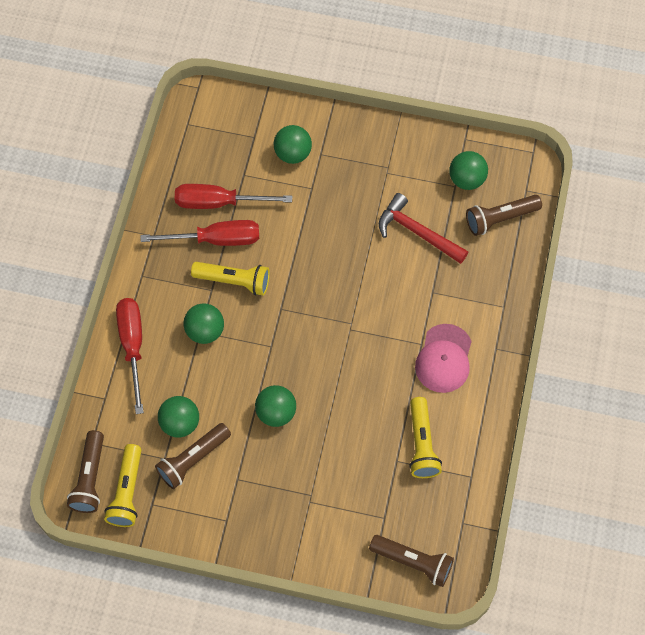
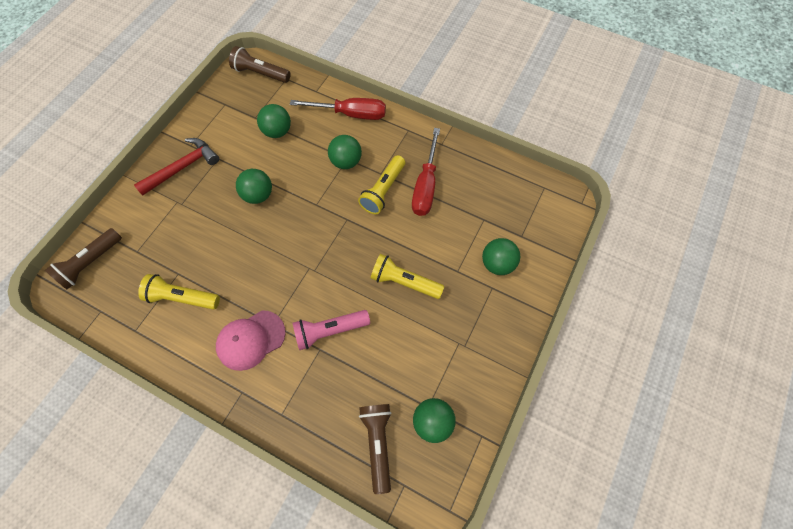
camera: 105 degrees right, 0 degrees up
yellow flashlight [104,444,141,527] -> yellow flashlight moved to [371,254,444,299]
brown flashlight [155,423,231,489] -> none
red screwdriver [175,184,292,209] -> none
red hammer [379,193,468,264] -> red hammer moved to [134,138,219,196]
pink cap [415,324,472,393] -> pink cap turned 60 degrees counterclockwise [216,310,286,371]
none -> pink flashlight [293,310,370,350]

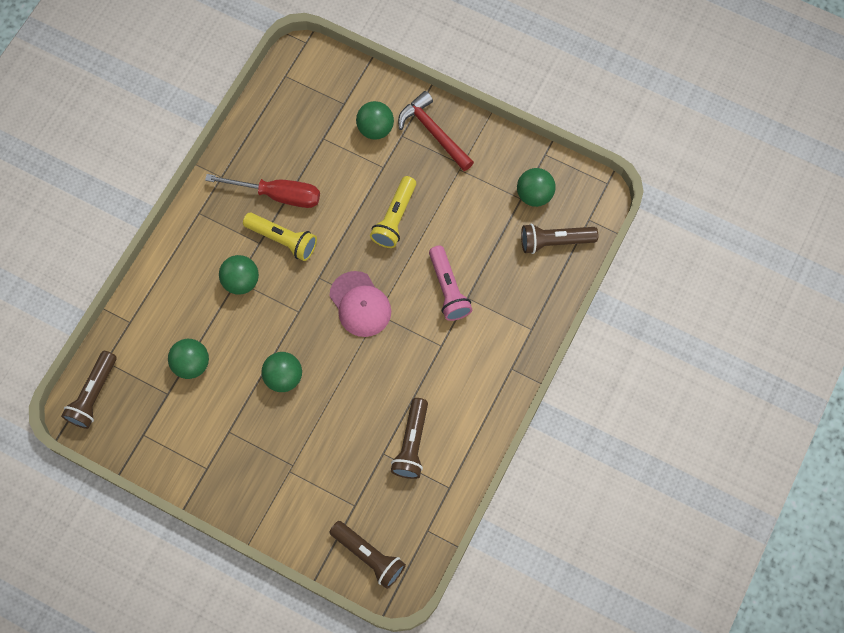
camera: 90 degrees left, 5 degrees up
red hammer [134,138,219,196] -> red hammer moved to [398,91,474,171]
yellow flashlight [138,274,220,310] -> brown flashlight [391,398,428,479]
pink cap [216,310,286,371] -> pink cap moved to [329,271,391,337]
red screwdriver [290,98,386,120] -> none

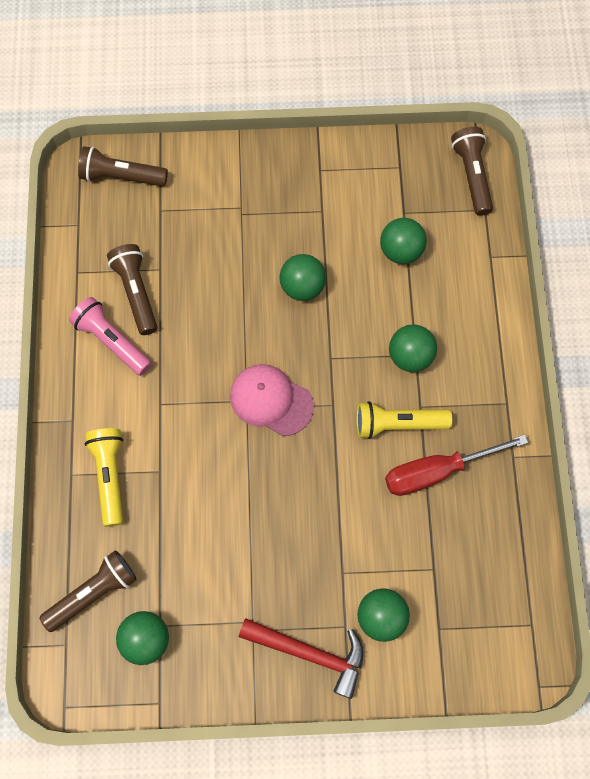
camera: 150 degrees right, 0 degrees up
yellow flashlight [370,176,416,248] -> yellow flashlight moved to [84,428,123,527]
pink flashlight [429,246,472,321] -> pink flashlight moved to [69,297,152,376]

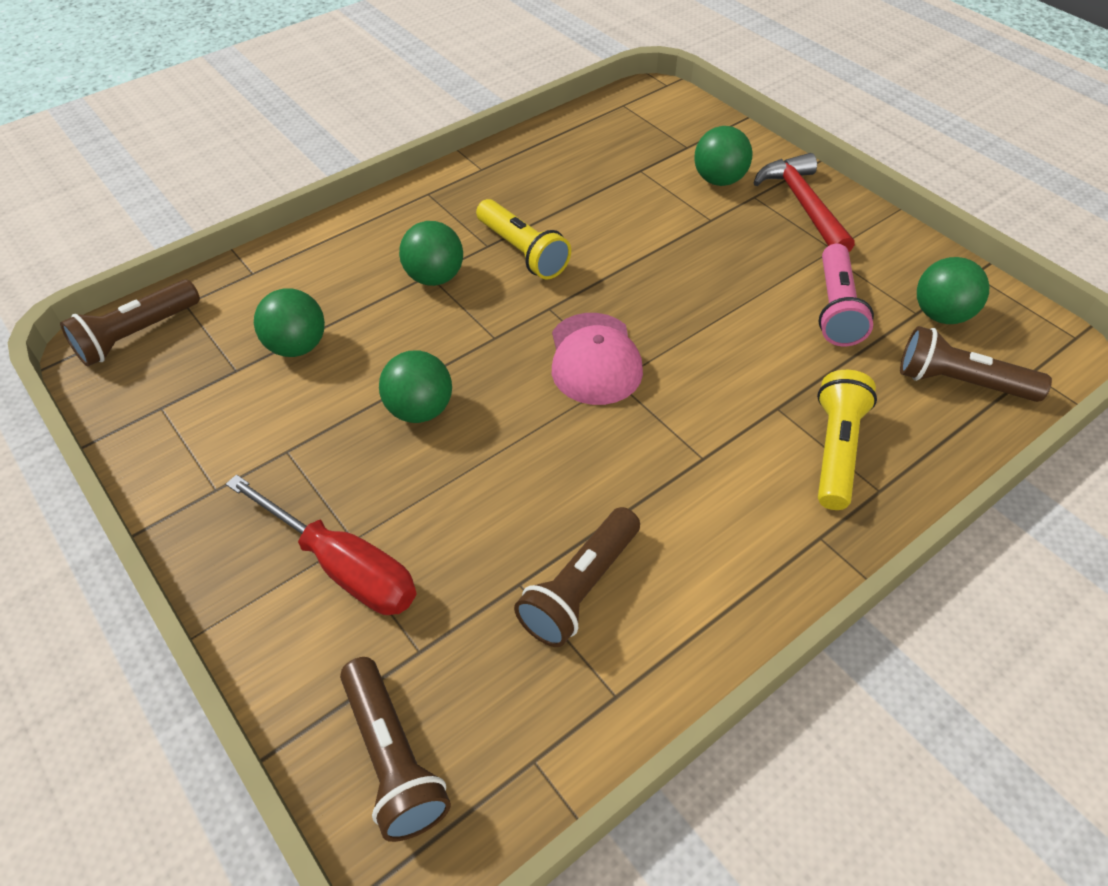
camera: 125 degrees left, 20 degrees down
pink flashlight [69,297,152,376] -> pink flashlight moved to [818,244,874,346]
yellow flashlight [84,428,123,527] -> yellow flashlight turned 150 degrees clockwise [817,370,877,510]
red screwdriver [385,434,528,496] -> red screwdriver moved to [226,474,416,615]

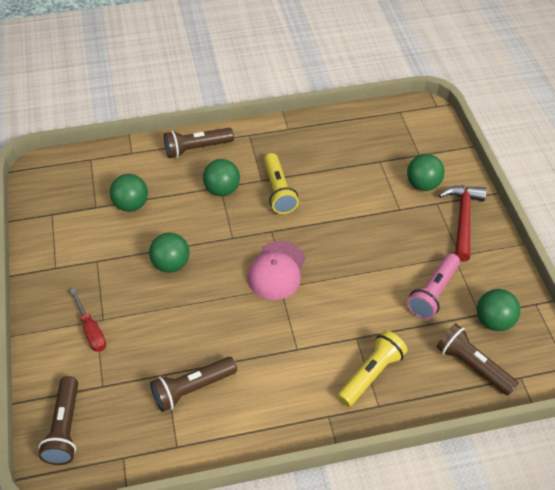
camera: 25 degrees right, 0 degrees up
brown flashlight [60,279,200,366] -> brown flashlight moved to [164,128,234,158]
red screwdriver [226,474,416,615] -> red screwdriver [70,289,106,352], size x0.64

